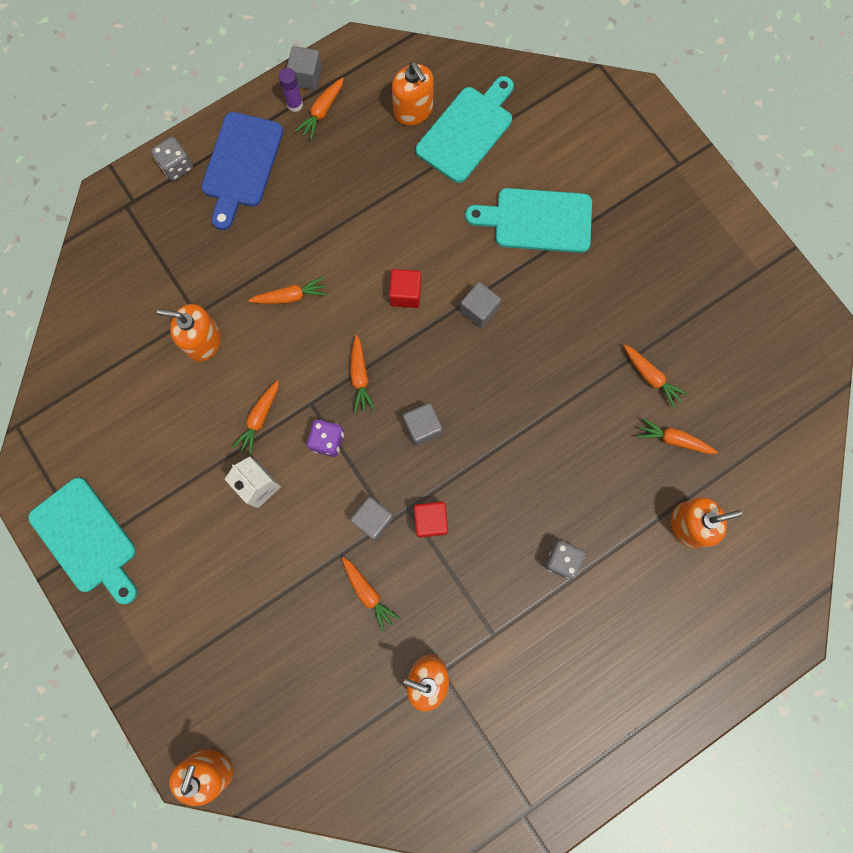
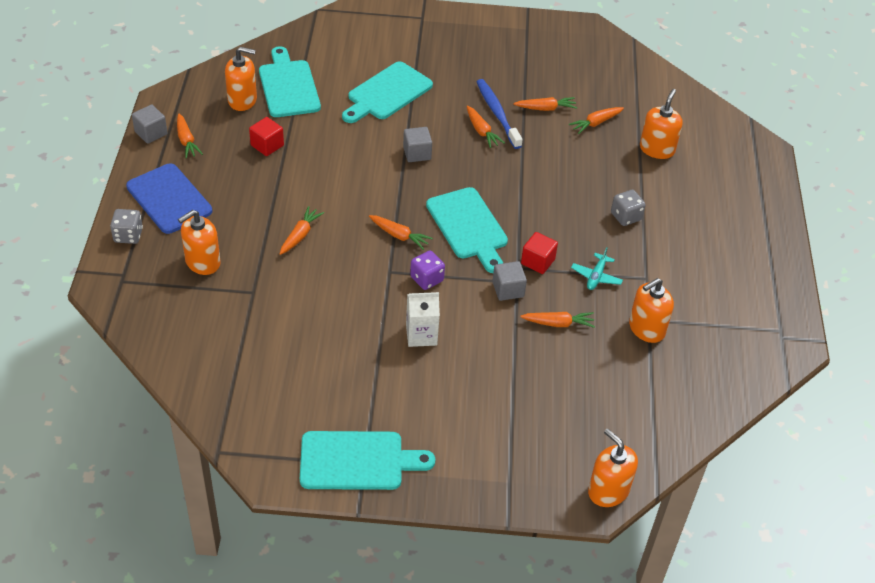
camera: 55 degrees left, 30 degrees down
orange soap dispenser [157,304,221,362] -> orange soap dispenser moved to [178,210,221,275]
orange carrot [231,380,279,456] -> orange carrot moved to [467,105,505,148]
purple glue stick [278,68,303,112] -> none
red cube [389,269,421,308] -> red cube moved to [249,117,284,156]
grey cube [403,403,442,446] -> turquoise cutting board [426,187,508,273]
none -> blue toothbrush [476,79,523,149]
none -> turquoise plane [571,247,623,290]

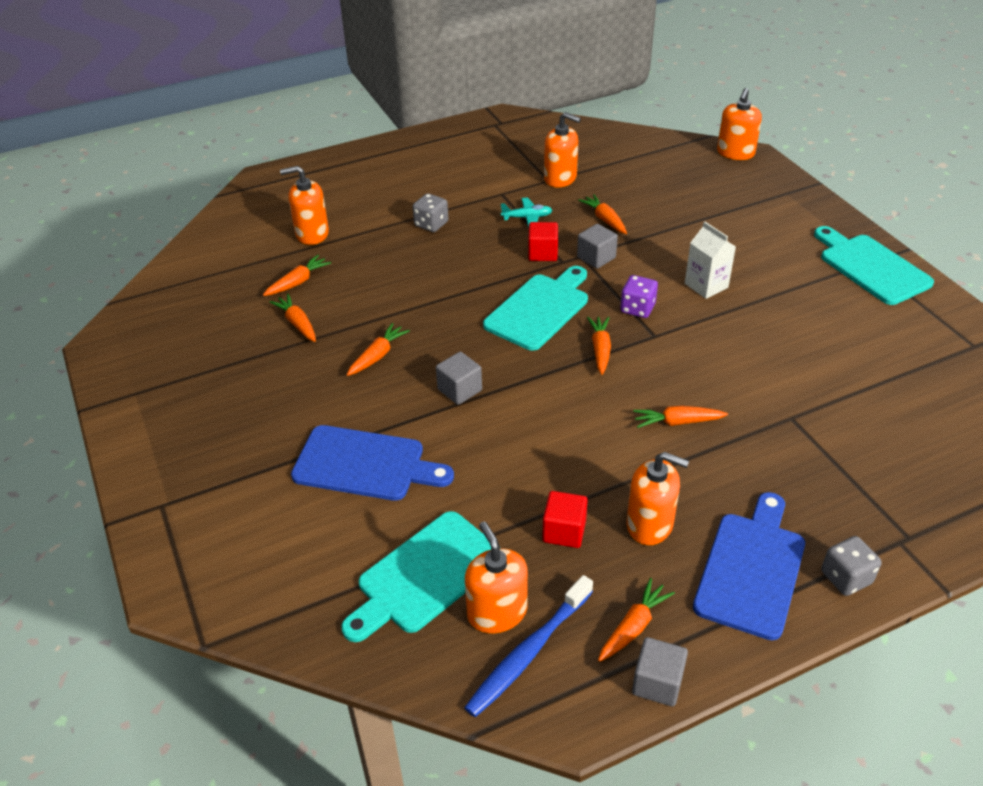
camera: 115 degrees left, 5 degrees down
orange soap dispenser [178,210,221,275] -> orange soap dispenser moved to [627,452,689,545]
turquoise cutting board [342,61,433,123] -> blue cutting board [291,425,454,501]
blue toothbrush [476,79,523,149] -> blue toothbrush moved to [464,575,593,717]
orange carrot [569,107,624,134] -> orange carrot turned 75 degrees counterclockwise [263,255,331,296]

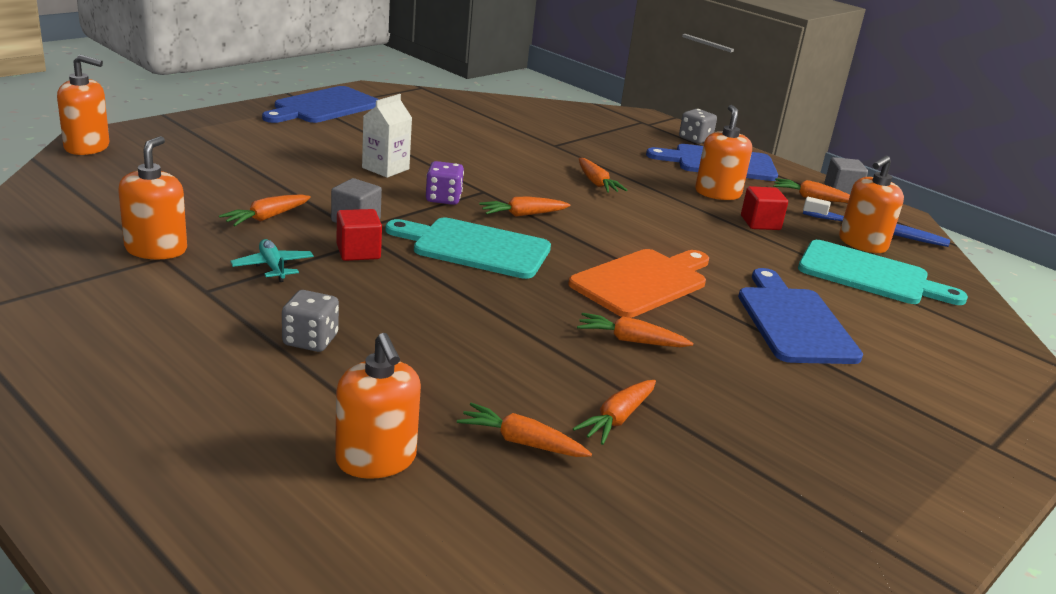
camera: 115 degrees left, 15 degrees down
grey cube [436,352,482,405] -> orange cutting board [568,249,709,318]
turquoise cutting board [814,226,934,305] -> blue cutting board [262,86,379,123]

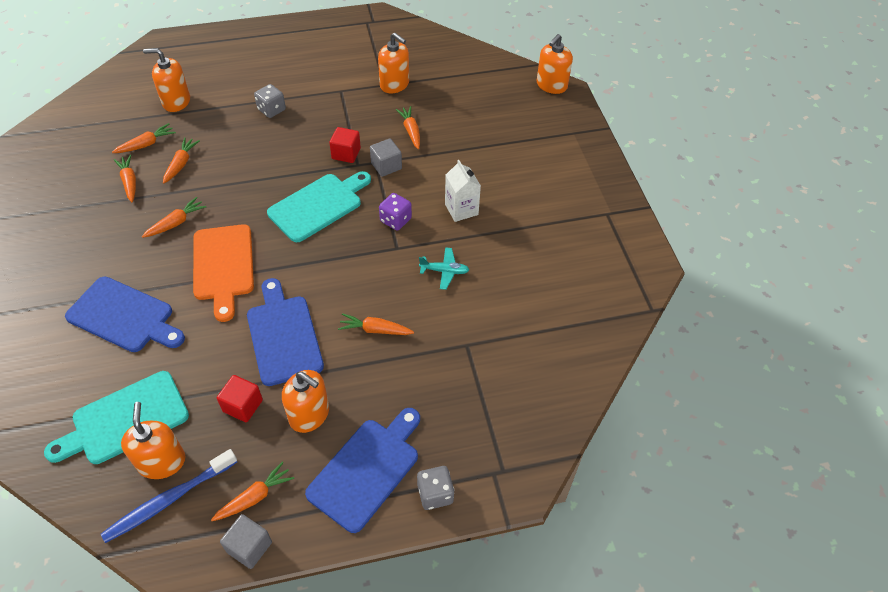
camera: 125 degrees right, 25 degrees up
turquoise plane [230,239,314,282] -> turquoise plane moved to [419,247,469,290]
blue cutting board [262,86,379,123] -> blue cutting board moved to [247,278,324,386]
orange carrot [479,196,571,217] -> orange carrot moved to [163,137,200,184]

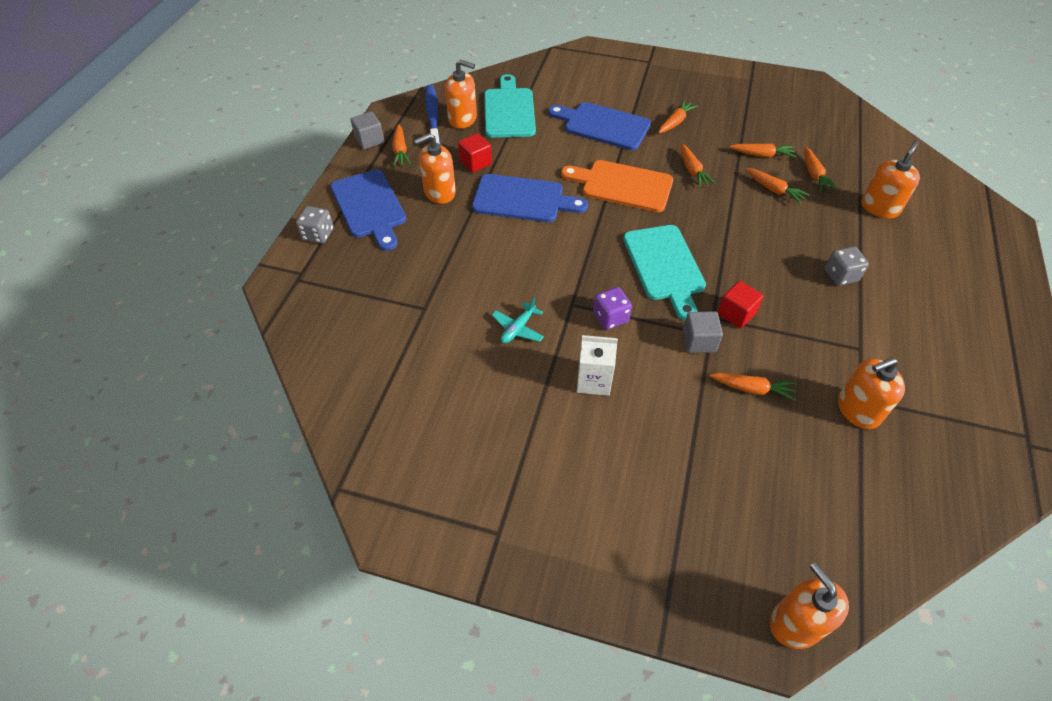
camera: 120 degrees right, 0 degrees up
blue cutting board [65,276,185,352] -> blue cutting board turned 60 degrees clockwise [548,102,651,150]
orange carrot [338,313,414,335] -> orange carrot moved to [658,100,698,133]

